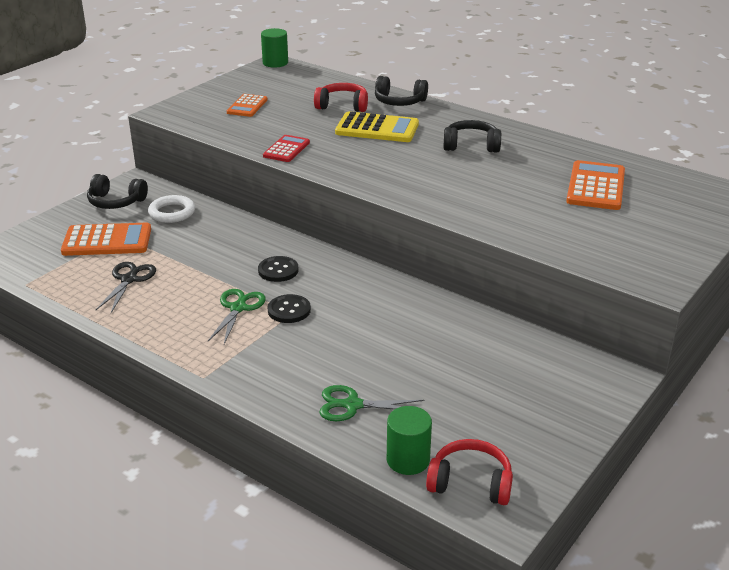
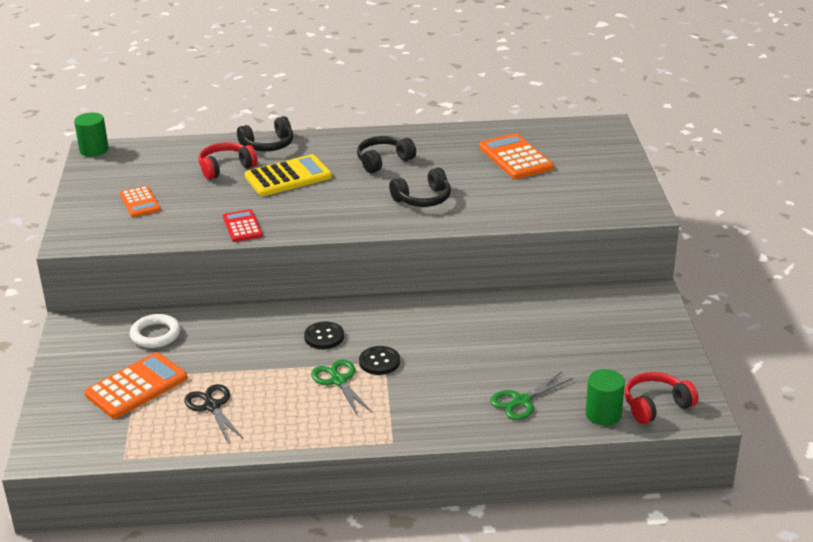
camera: 40 degrees left, 0 degrees up
black headphones [87,174,148,209] -> black headphones moved to [389,168,451,207]

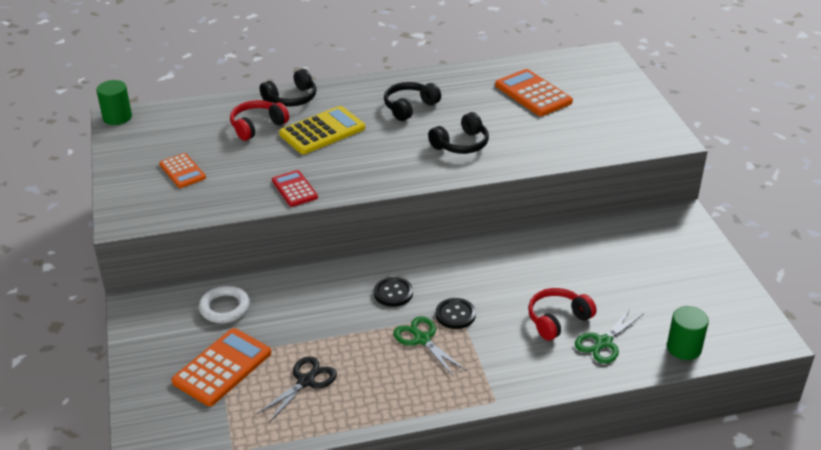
camera: 10 degrees left, 5 degrees up
black scissors [184,384,244,443] -> black scissors turned 75 degrees clockwise [256,357,337,423]
red headphones [625,372,698,424] -> red headphones moved to [528,288,596,341]

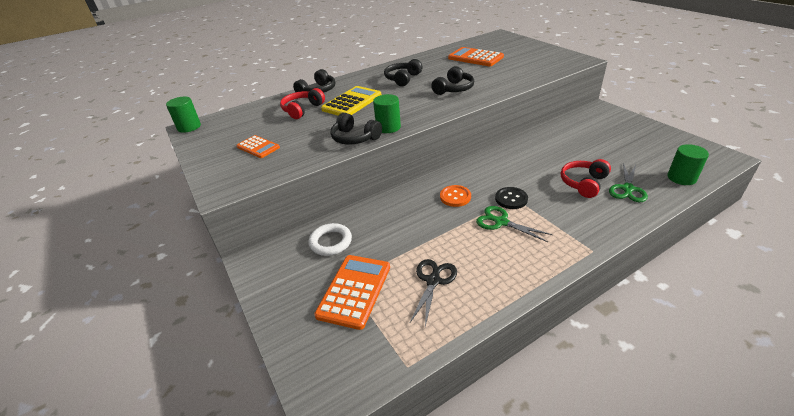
camera: 15 degrees left, 0 degrees up
red calculator [272,170,318,207] -> black headphones [331,113,382,145]
black button [374,277,413,307] -> orange button [440,185,471,207]
none -> green cylinder [373,94,401,133]

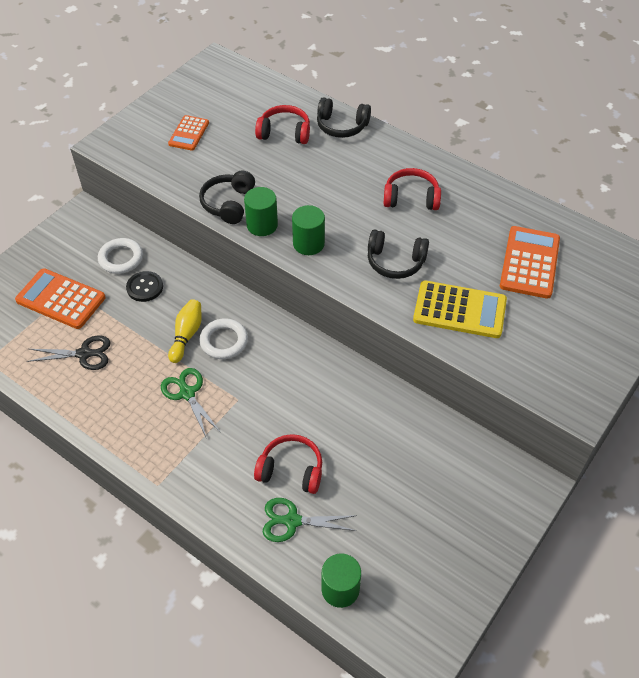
camera: 65 degrees right, 15 degrees up
green cylinder [166,97,201,133] -> green cylinder moved to [292,205,325,255]
orange calculator [314,255,390,330] -> orange calculator turned 150 degrees counterclockwise [15,268,106,329]
yellow calculator [321,86,382,116] -> yellow calculator moved to [413,280,507,338]
black headphones [384,59,422,86] -> red headphones [383,168,441,210]
orange button [440,185,471,207] -> white ring [199,318,248,359]
green scissors [476,206,553,242] -> green scissors turned 45 degrees counterclockwise [161,368,221,439]
black button [495,187,528,209] -> black button moved to [126,271,163,302]
none -> yellow bowling pin [168,299,202,363]

